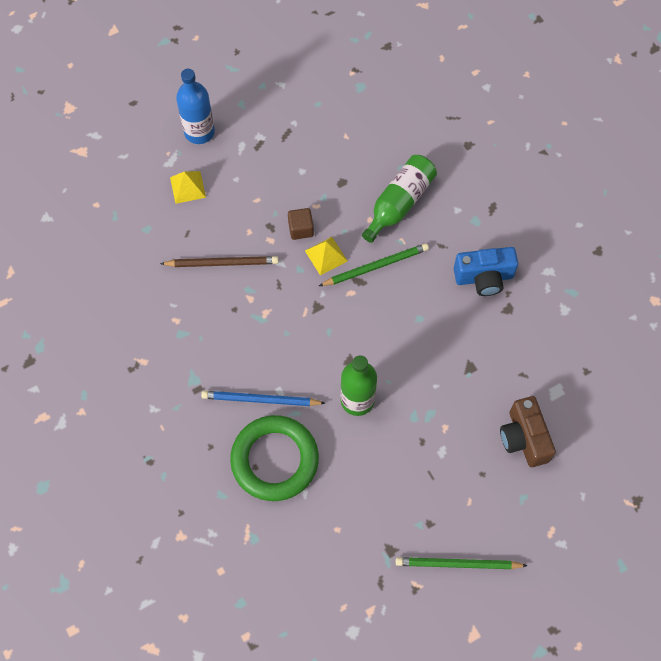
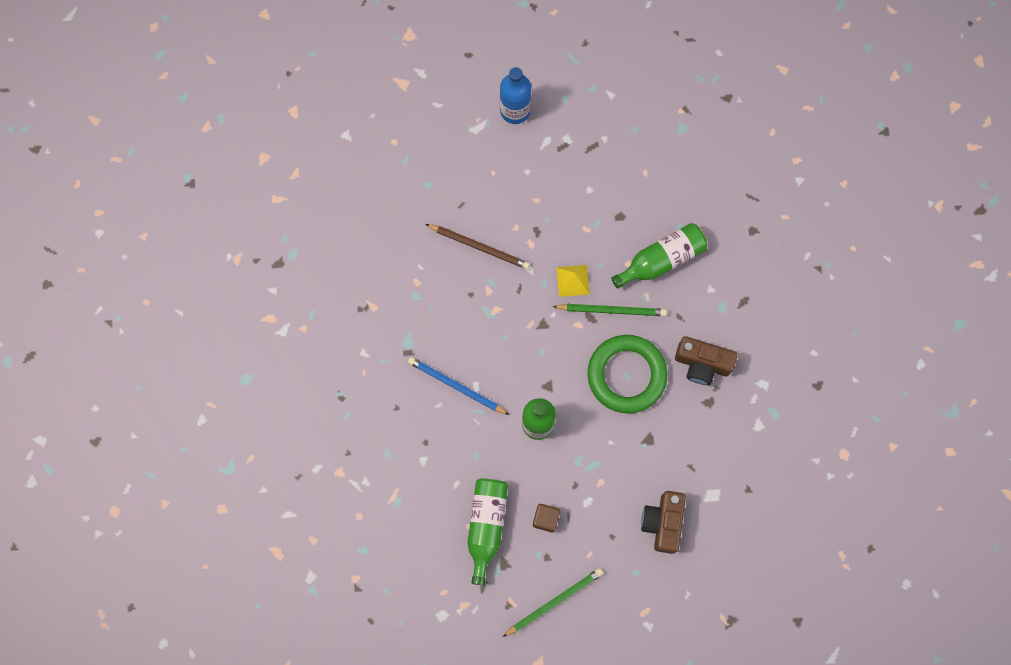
camera: 25 degrees right, 10 degrees up
yellow pyramid [170,171,206,204] -> none
green ring [230,415,319,501] -> green ring moved to [587,335,667,413]
brown cube [288,208,314,240] -> brown cube moved to [533,504,560,532]
green pencil [396,557,528,569] -> green pencil turned 120 degrees clockwise [503,568,603,637]
blue camera [454,247,518,296] -> brown camera [675,336,738,385]
none -> green bottle [467,478,508,586]

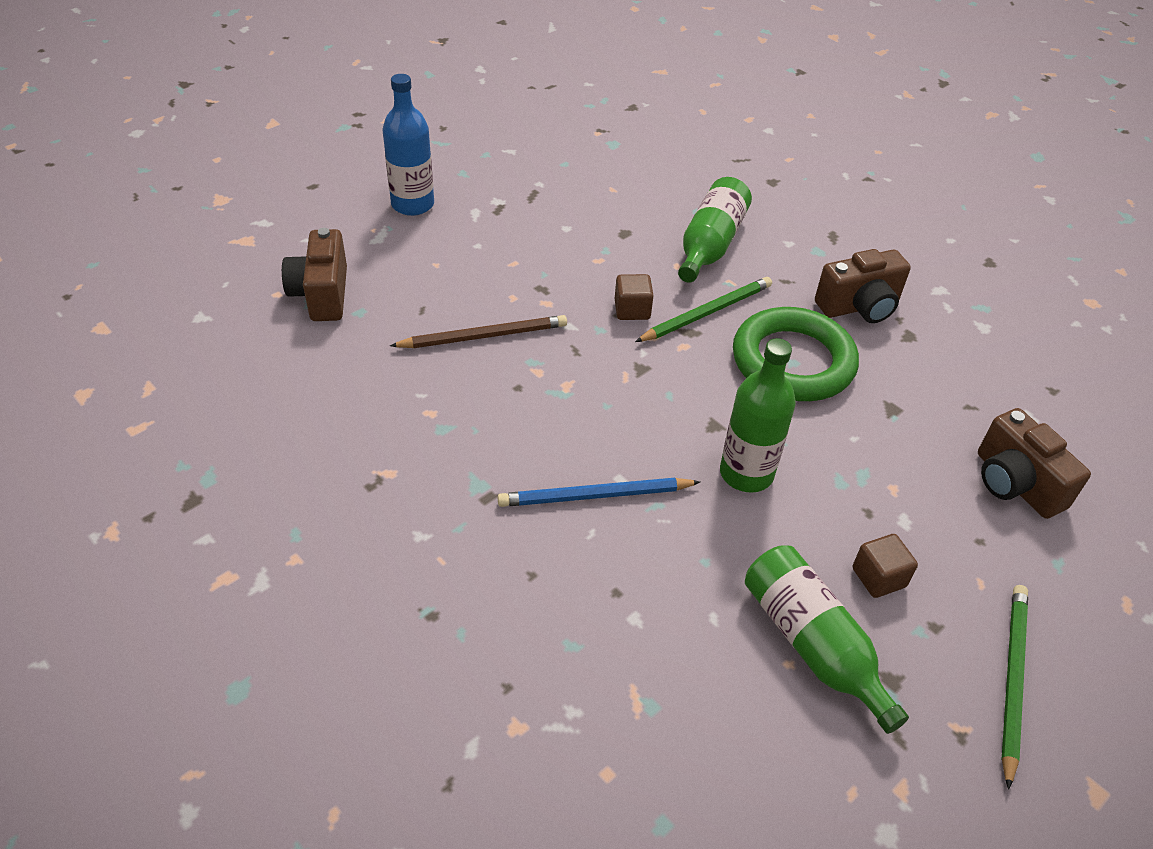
camera: 40 degrees left, 30 degrees down
yellow pyramid [556,265,590,297] -> brown cube [615,274,654,320]
none -> brown camera [282,228,347,321]

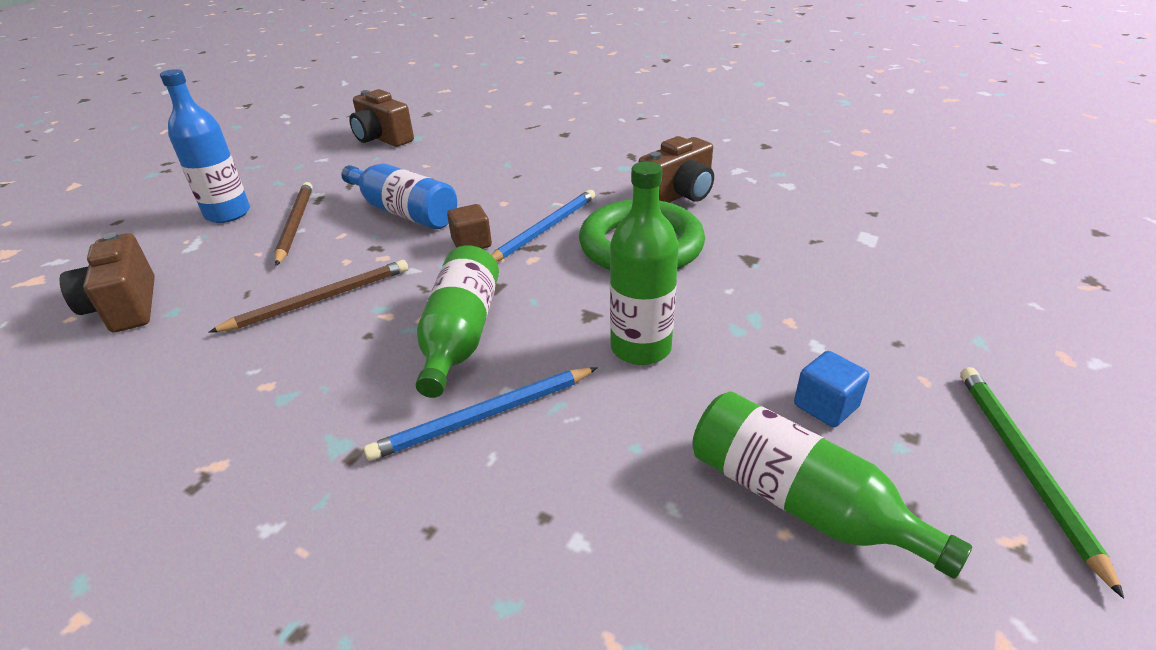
camera: 15 degrees left, 10 degrees down
green pencil [635,277,772,342] -> blue pencil [491,190,595,262]
green bottle [678,177,752,283] -> green bottle moved to [416,245,499,398]
brown cube [853,534,918,598] -> blue cube [794,351,869,427]
brown camera [978,408,1091,519] -> brown camera moved to [349,89,414,147]
none -> brown pencil [275,182,313,266]
none -> blue bottle [341,164,457,229]

